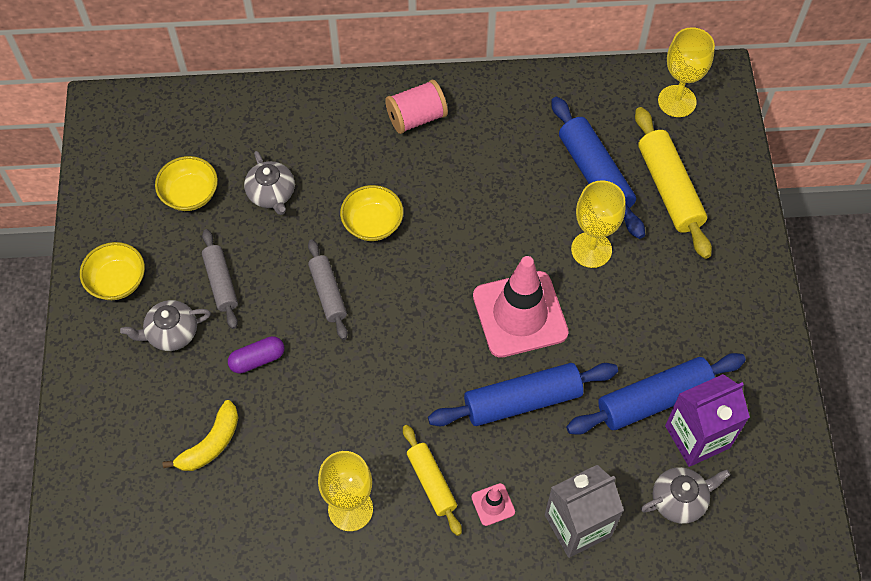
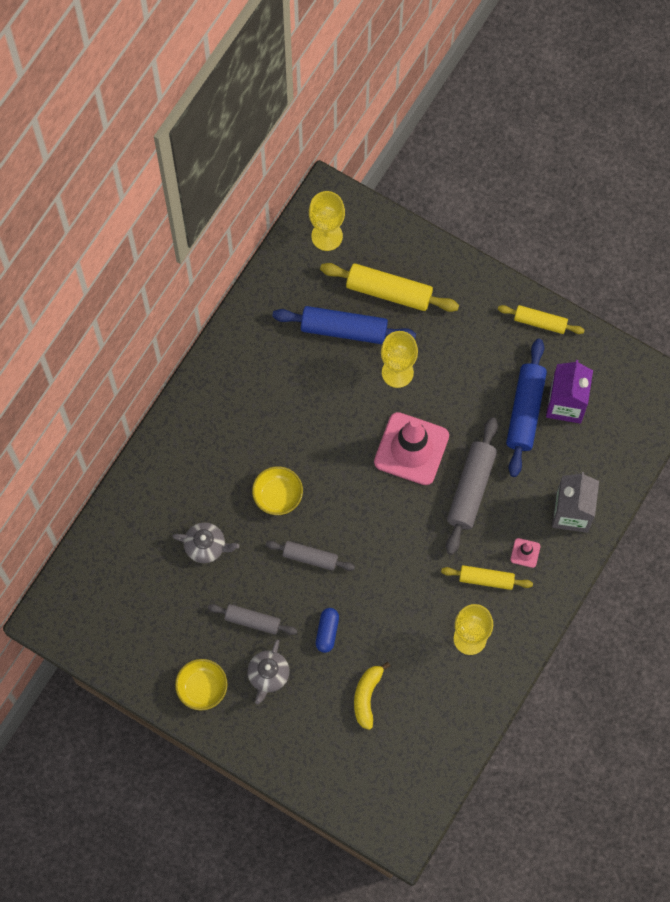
camera: 55 degrees left, 10 degrees up
yellow bowl [155,156,218,211] -> none
yellow banana [162,400,238,471] -> yellow banana turned 150 degrees counterclockwise [354,662,390,730]
purple capsule [228,336,285,374] -> blue capsule [316,608,339,653]
pink spool [385,80,448,134] -> none
blue rolling pin [428,363,618,426] -> grey rolling pin [446,417,498,555]
grey teapot [641,467,731,524] -> none
none -> yellow rolling pin [498,305,585,334]

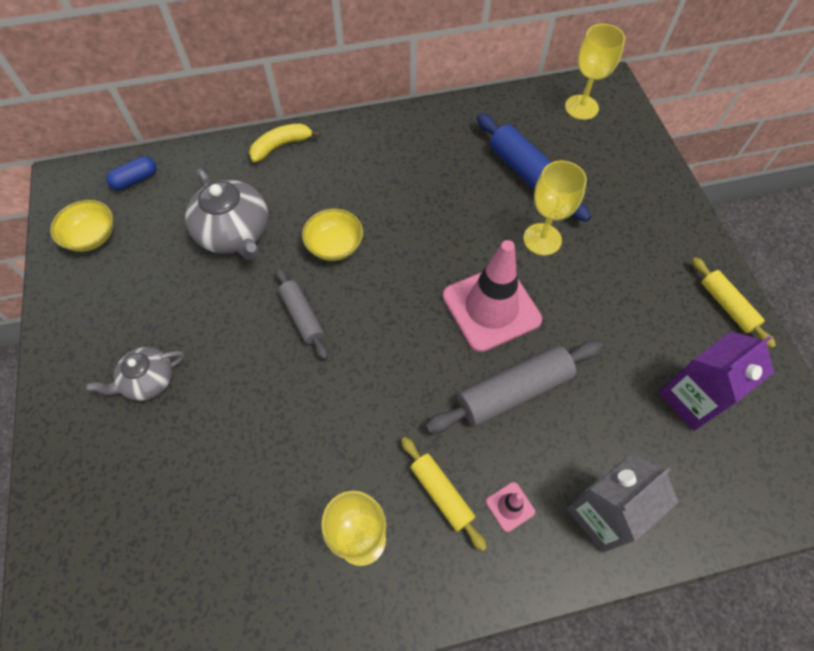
camera: 45 degrees right, 10 degrees down
grey teapot [172,522,239,563] -> grey teapot [185,169,268,260], size x1.64
yellow bowl [175,659,228,710] -> yellow bowl moved to [50,200,113,252]
grey rolling pin [208,604,298,635] -> none
blue capsule [316,608,339,653] -> blue capsule moved to [106,156,157,190]
yellow rolling pin [320,263,459,312] -> none
yellow banana [354,662,390,730] -> yellow banana moved to [249,123,321,162]
blue rolling pin [506,339,547,477] -> none

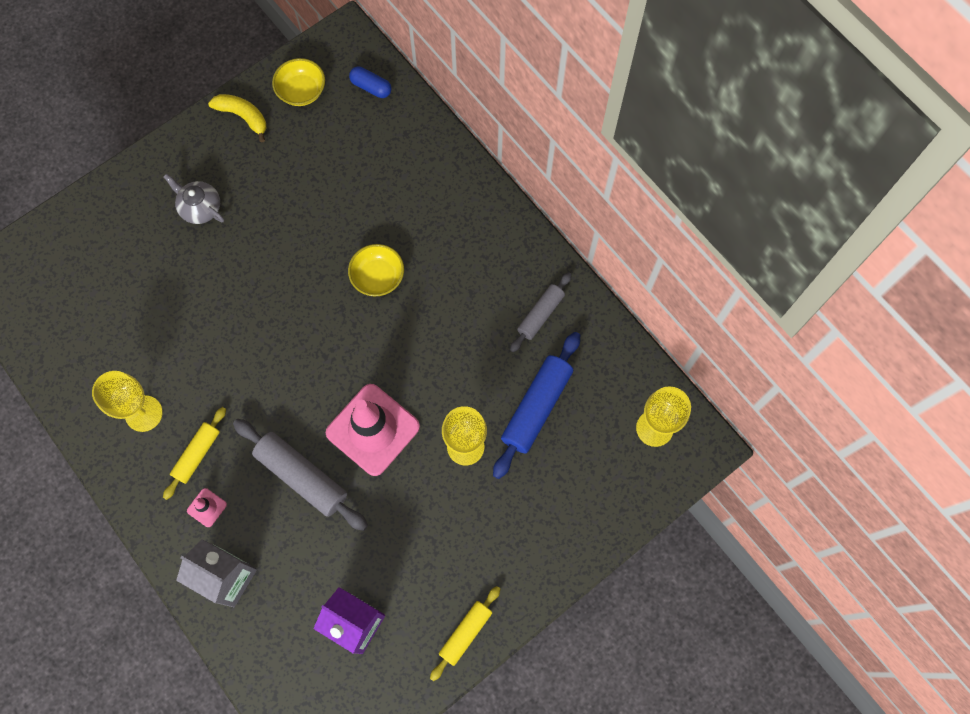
camera: 65 degrees right, 10 degrees up
grey teapot [185,169,268,260] -> none
yellow banana [249,123,321,162] -> yellow banana moved to [208,94,266,143]
grey rolling pin [276,267,328,360] -> grey rolling pin moved to [510,272,572,352]

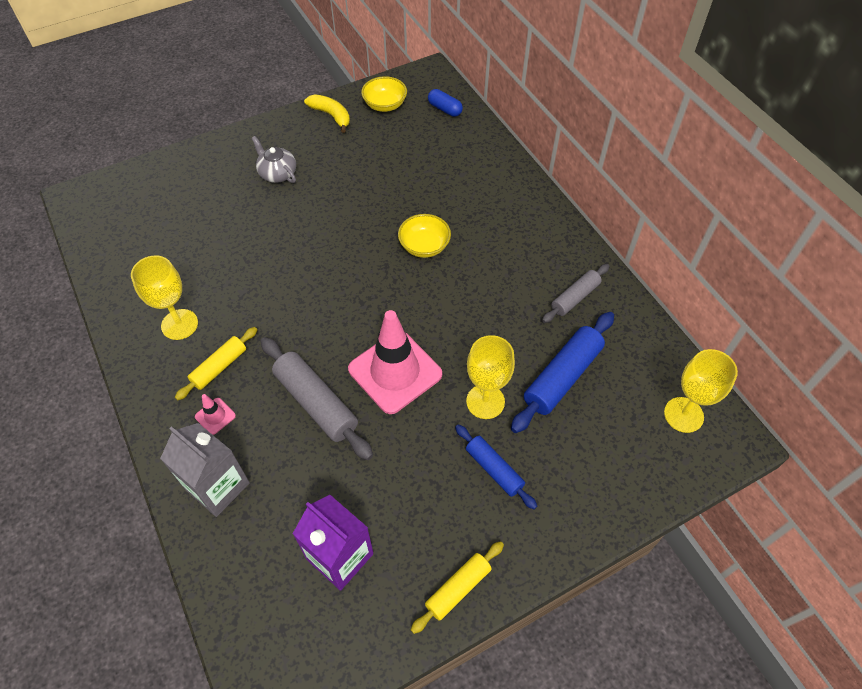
camera: 10 degrees right, 15 degrees down
none -> blue rolling pin [455,424,537,509]

